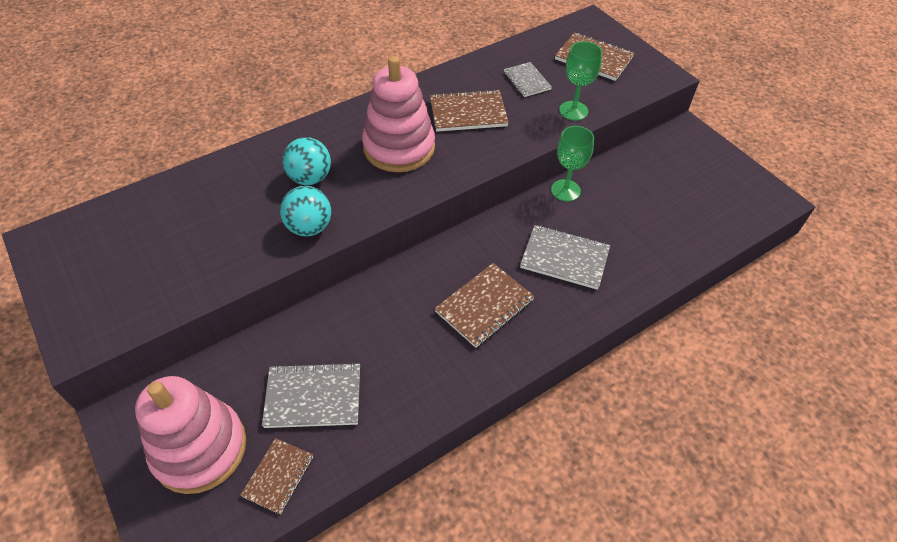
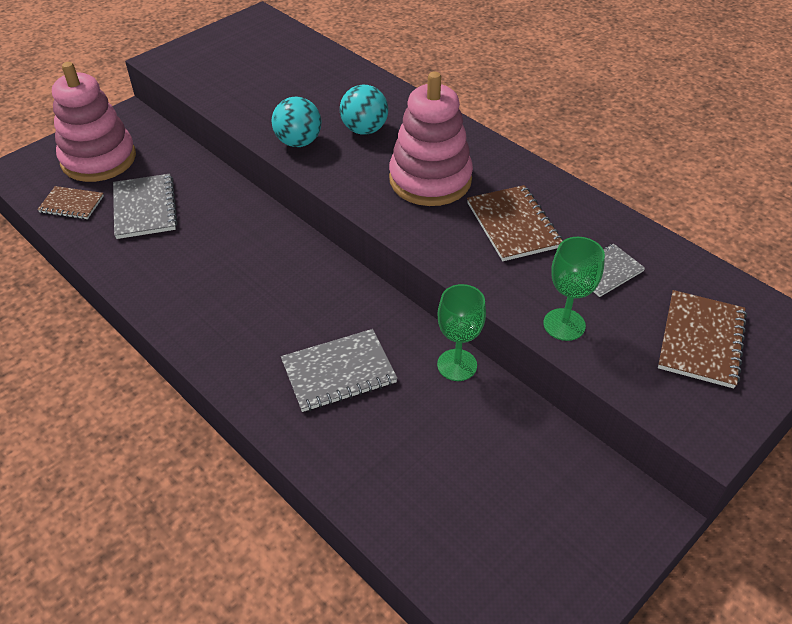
camera: 80 degrees right, 5 degrees down
brown notebook [434,263,535,348] -> none
grey notebook [520,225,610,290] -> grey notebook turned 60 degrees clockwise [281,329,398,412]

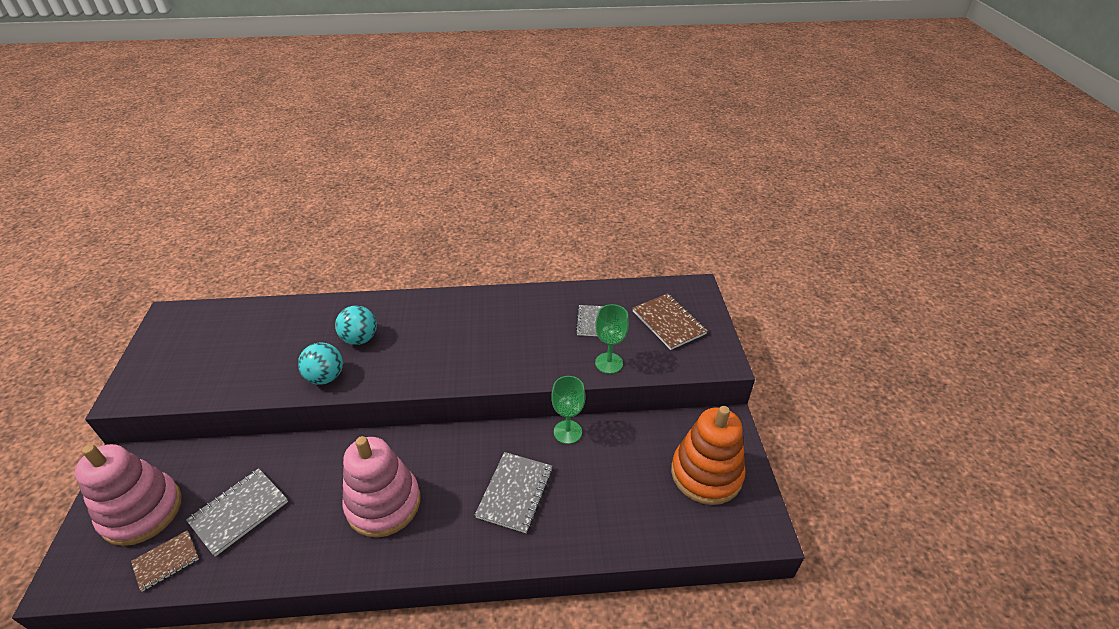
camera: 50 degrees left, 5 degrees down
grey notebook [113,174,178,239] -> grey notebook turned 75 degrees counterclockwise [186,468,288,557]
pink stacking toy [389,72,473,206] -> pink stacking toy moved to [342,436,420,537]
brown notebook [467,185,562,261] -> none
none -> orange stacking toy [671,406,746,505]

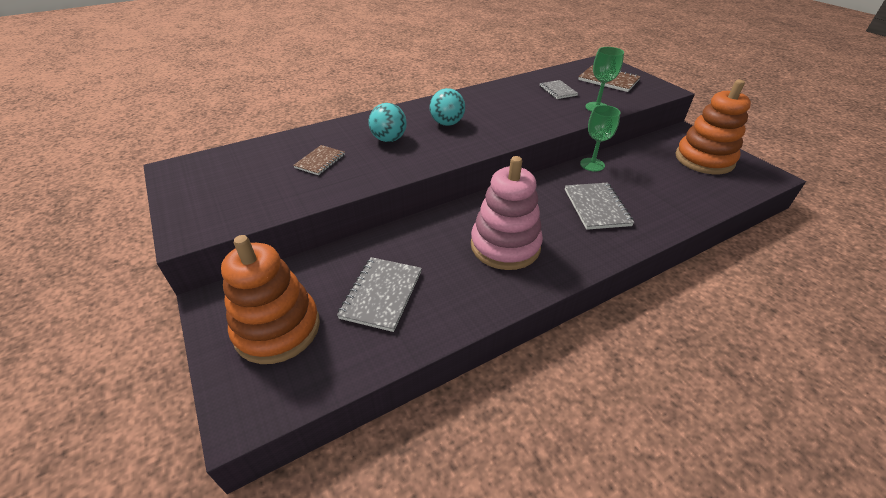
camera: 25 degrees left, 0 degrees up
pink stacking toy [75,444,182,546] -> orange stacking toy [221,235,320,364]
brown notebook [131,530,199,592] -> brown notebook moved to [293,145,345,175]
turquoise ball [298,342,343,385] -> turquoise ball moved to [430,88,465,126]

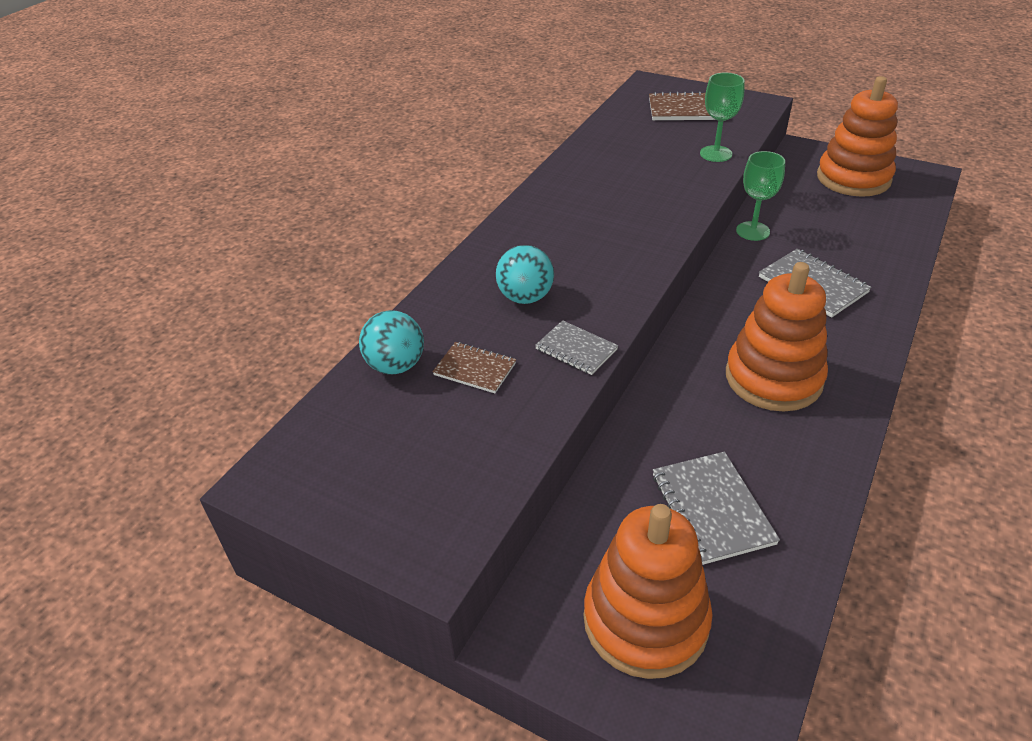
camera: 30 degrees left, 0 degrees up
brown notebook [293,145,345,175] -> brown notebook turned 60 degrees counterclockwise [432,342,516,393]
turquoise ball [430,88,465,126] -> turquoise ball moved to [359,310,424,374]
pink stacking toy [471,156,543,270] -> orange stacking toy [726,262,828,411]
grey notebook [540,80,578,99] -> grey notebook moved to [535,320,618,375]

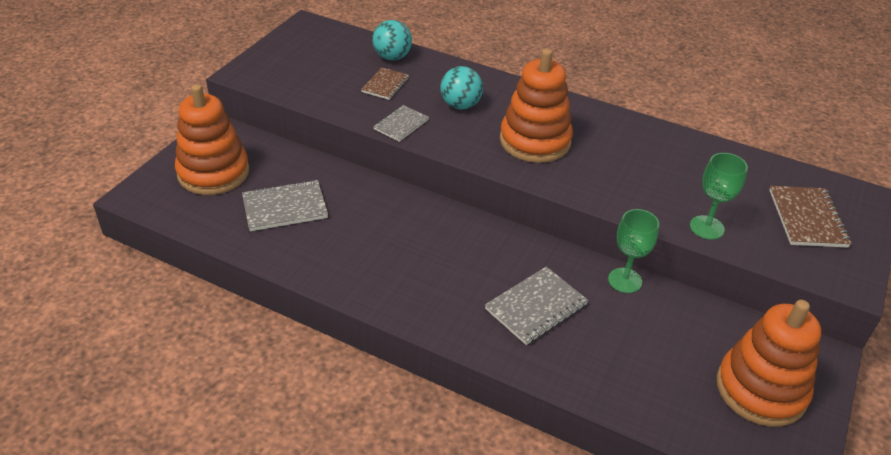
camera: 85 degrees right, 0 degrees up
orange stacking toy [726,262,828,411] -> orange stacking toy moved to [500,48,573,163]

